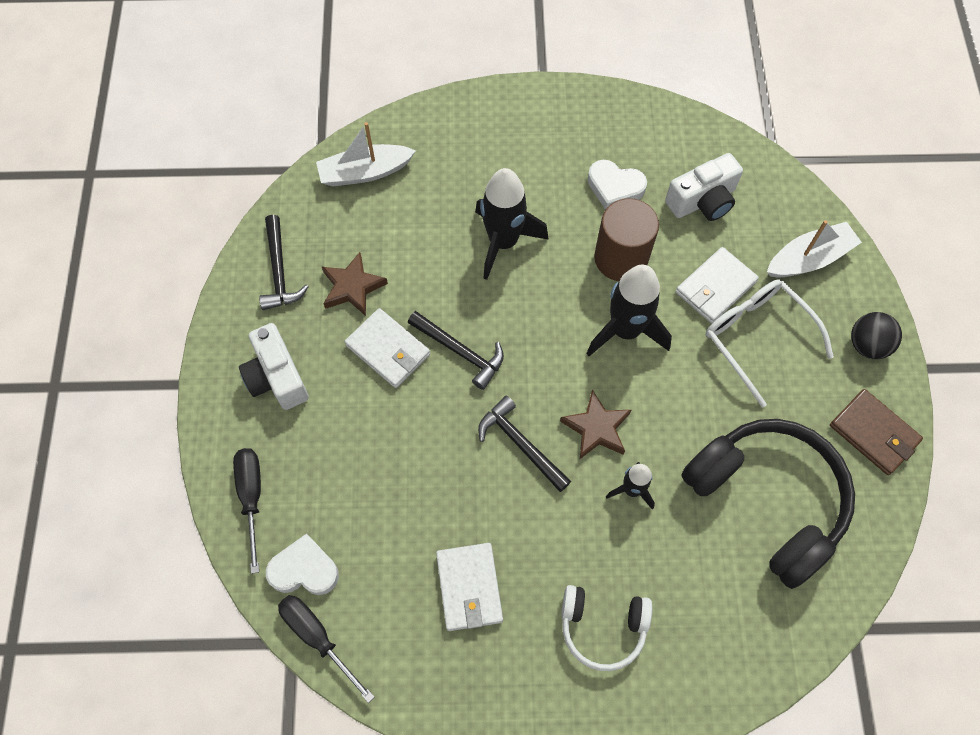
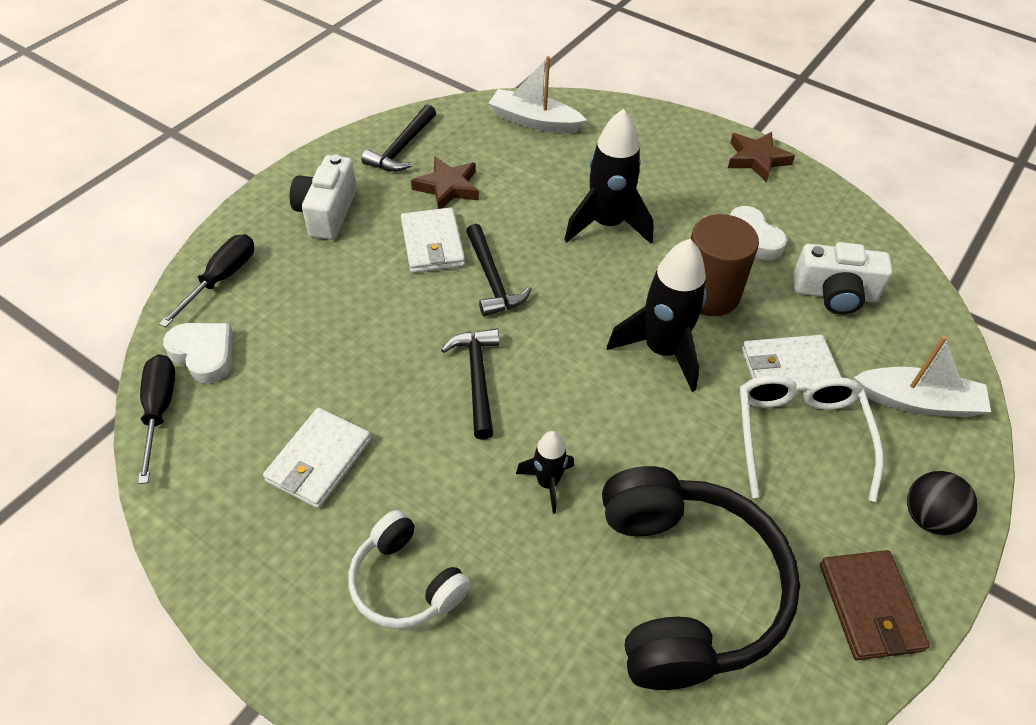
camera: 35 degrees right, 15 degrees down
brown star [560,390,631,459] -> brown star moved to [728,132,795,182]

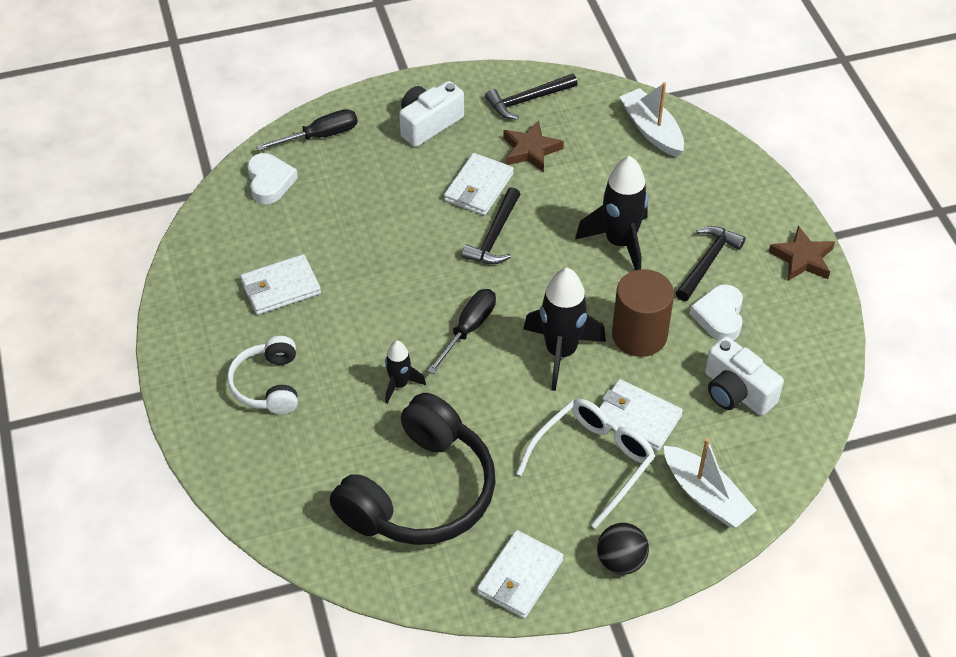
camera: 40 degrees right, 0 degrees up
black screwdriver [138,354,175,484] -> black screwdriver moved to [427,289,496,374]
black hammer [441,328,499,440] -> black hammer moved to [676,226,746,301]
brown wallet [820,550,930,660] -> white wallet [477,530,564,618]

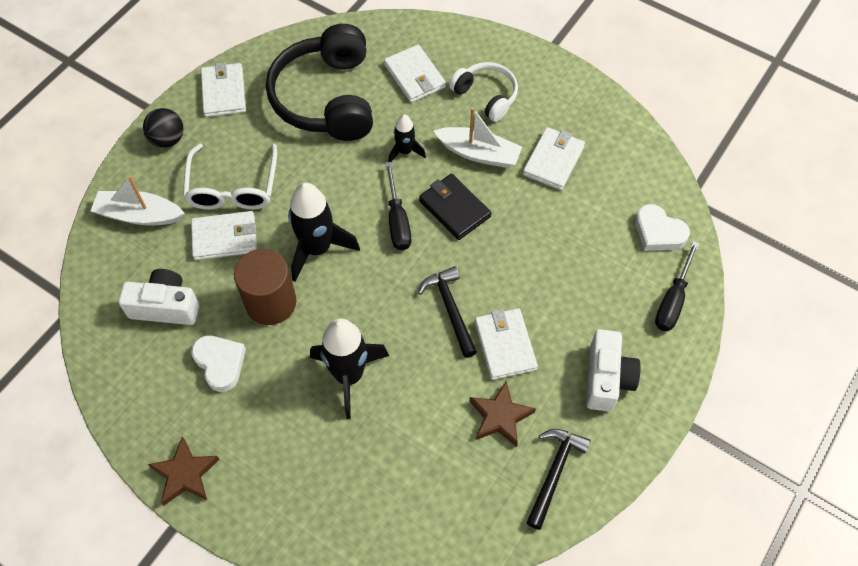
camera: 140 degrees right, 10 degrees up
white boat [620,82,684,157] -> white boat moved to [434,107,522,168]
black hammer [676,226,746,301] -> none
none -> white wallet [384,45,446,102]
none -> black wallet [419,174,491,240]

